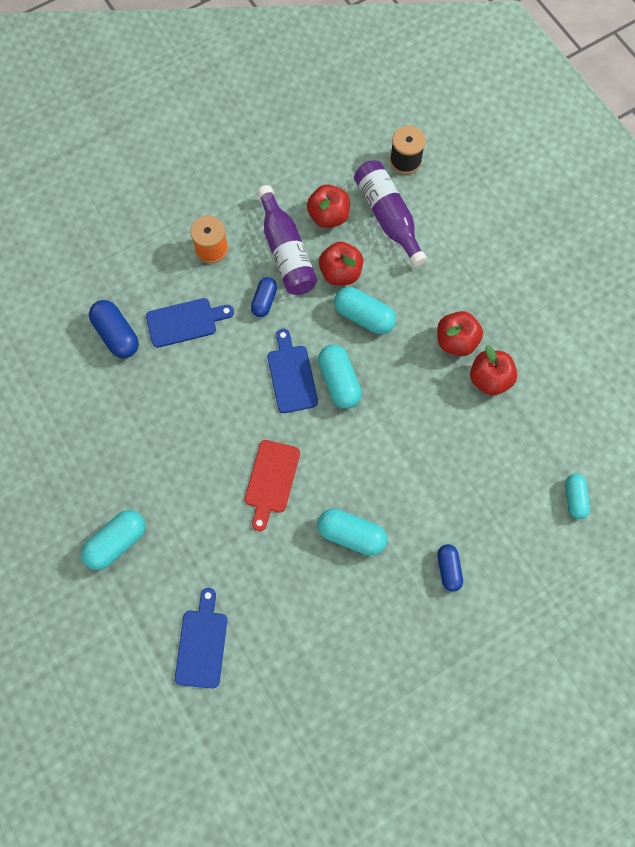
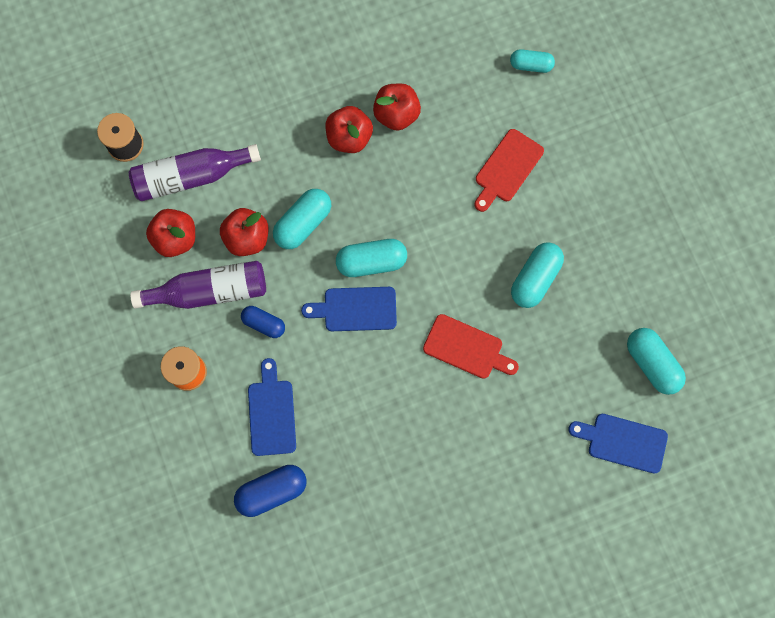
camera: 80 degrees left, 5 degrees up
turquoise capsule [81,510,146,570] -> turquoise capsule moved to [627,328,686,395]
blue capsule [437,544,463,592] -> none
none -> red cutting board [475,129,544,212]

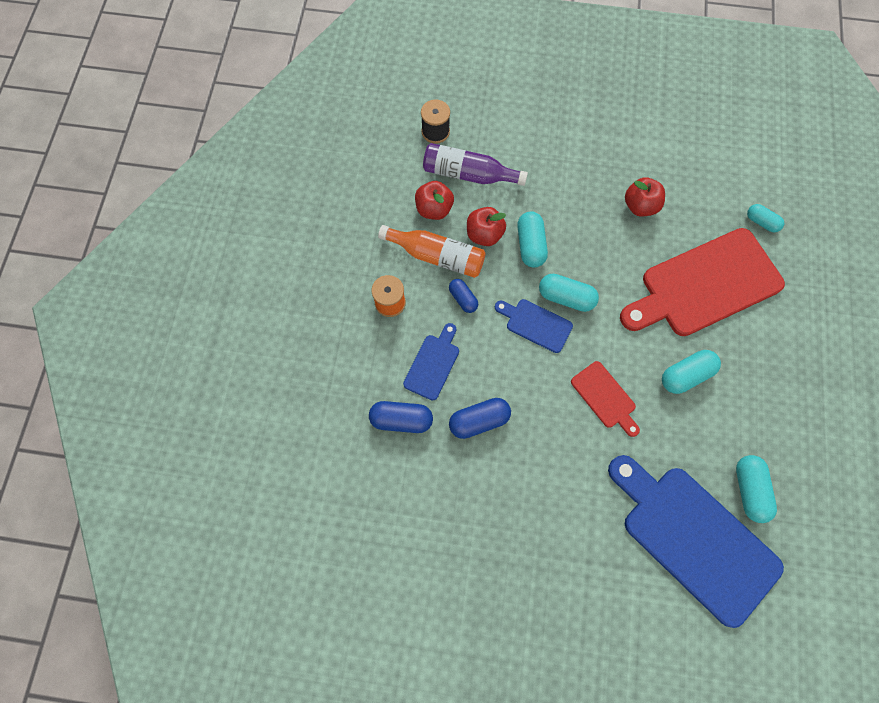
camera: 30 degrees right, 5 degrees down
purple bottle [130,261,266,309] -> orange bottle [378,225,486,278]
turquoise capsule [273,189,331,249] -> turquoise capsule turned 75 degrees counterclockwise [517,211,548,268]
red apple [326,106,373,153] -> none
red cutting board [475,129,544,212] -> red cutting board [620,228,785,336], size x2.15
blue cutting board [568,414,668,473] -> blue cutting board [608,455,784,628], size x2.15
none -> blue capsule [449,398,511,439]

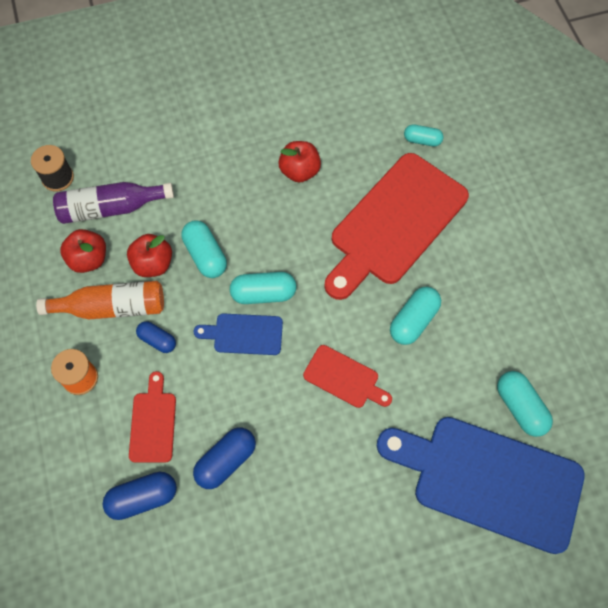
camera: 25 degrees left, 5 degrees down
blue cutting board [403,323,459,401] -> red cutting board [129,371,176,463]

